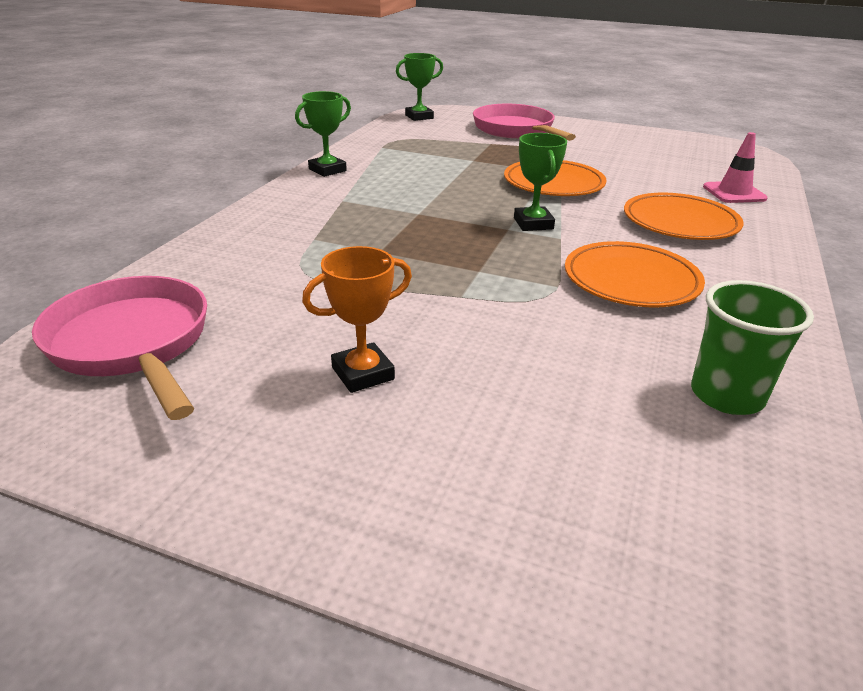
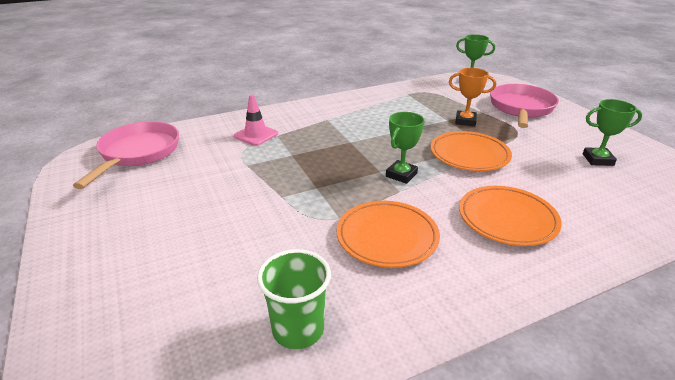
camera: 45 degrees right, 0 degrees up
green trophy [295,91,351,177] -> green trophy moved to [583,99,642,166]
orange trophy [302,246,412,393] -> orange trophy moved to [449,68,496,126]
pink traffic cone [703,132,768,203] -> pink traffic cone moved to [234,94,278,146]

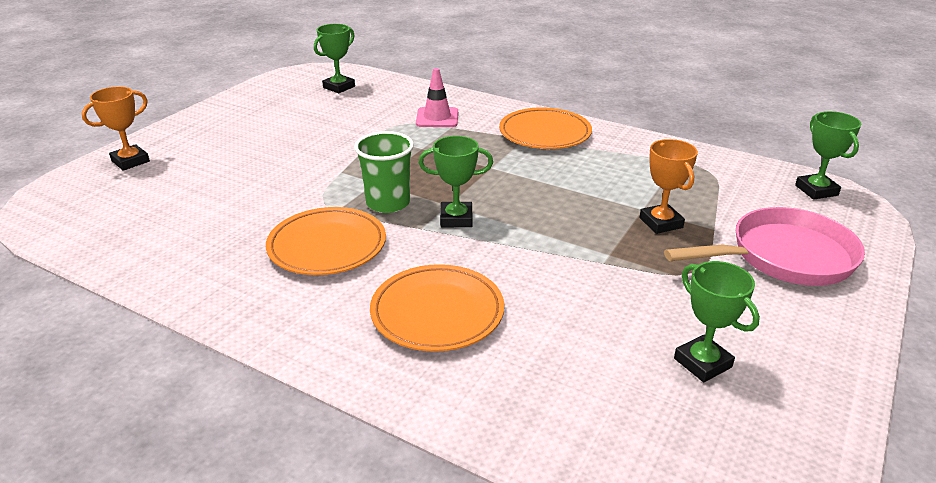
camera: 55 degrees right, 0 degrees up
pink pan [73,121,179,189] -> green trophy [314,24,355,93]
green cup [257,249,331,349] -> green cup moved to [354,131,414,213]
orange plate [430,131,512,171] -> orange plate moved to [499,107,592,149]
none -> orange trophy [82,86,150,171]

